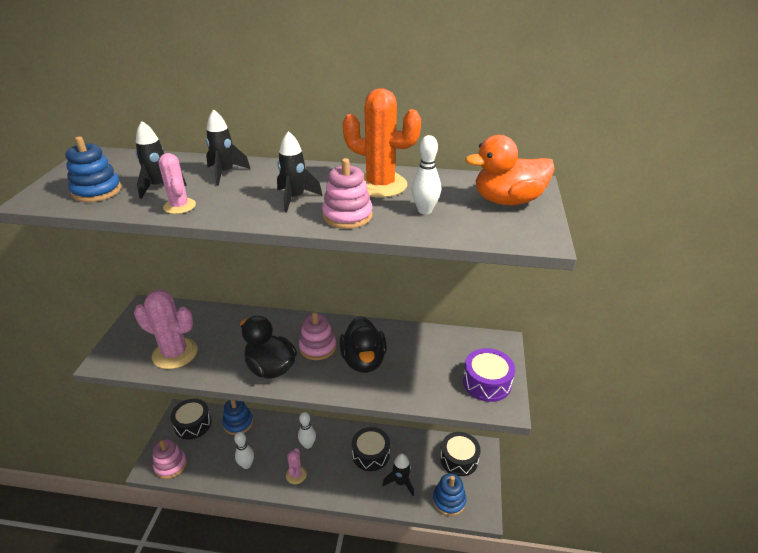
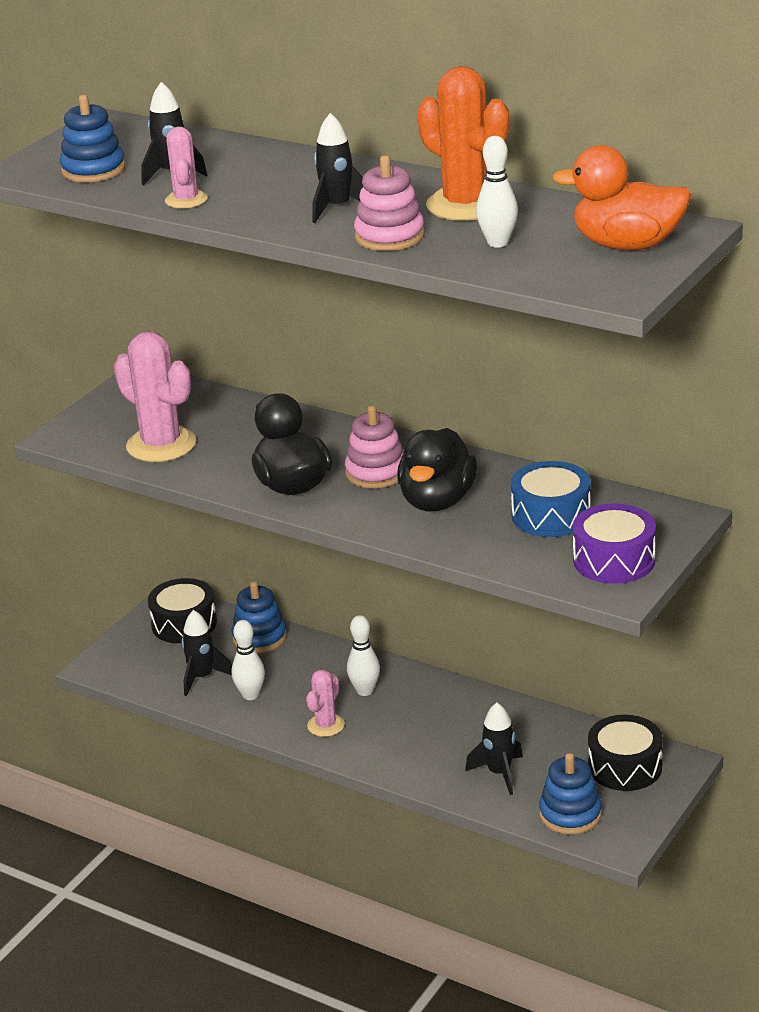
camera: 25 degrees right, 5 degrees down
pink stacking toy [153,439,187,479] -> none
black rocket [206,109,250,185] -> black rocket moved to [182,610,232,696]
black drum [352,427,390,471] -> none
none -> blue drum [511,461,591,537]

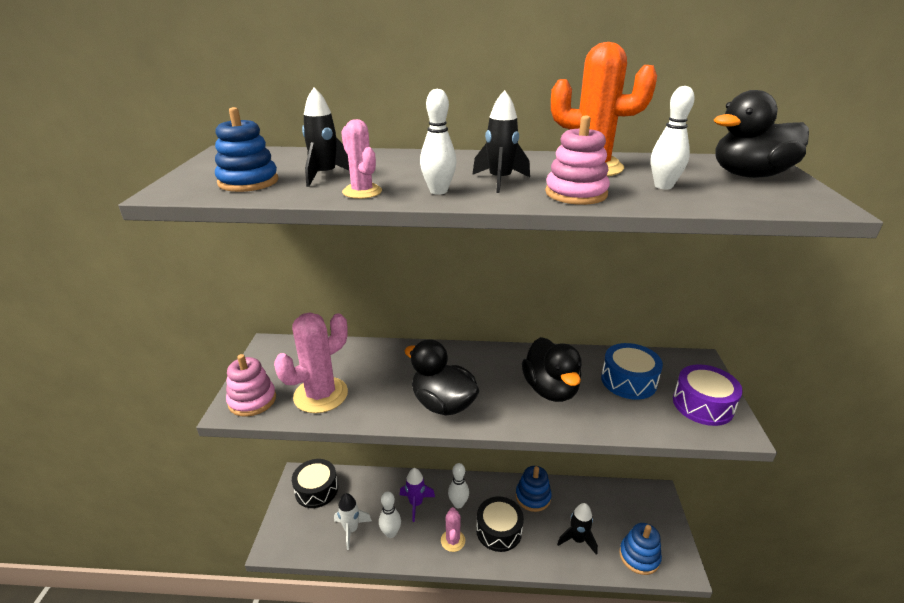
camera: 30 degrees left, 0 degrees up
pink cactus [114,331,196,462] -> pink cactus turned 60 degrees counterclockwise [274,313,348,413]
black rocket [182,610,232,696] -> white rocket [334,493,372,550]
blue stacking toy [232,581,287,653] -> blue stacking toy moved to [516,466,552,512]
pink stacking toy [345,405,404,488] -> pink stacking toy moved to [226,354,276,417]
orange duck [552,145,691,250] -> black duck [714,90,809,178]
black drum [588,715,663,791] -> black drum moved to [476,496,524,552]
none -> purple rocket [400,468,435,522]
none -> white bowling pin [420,89,457,195]

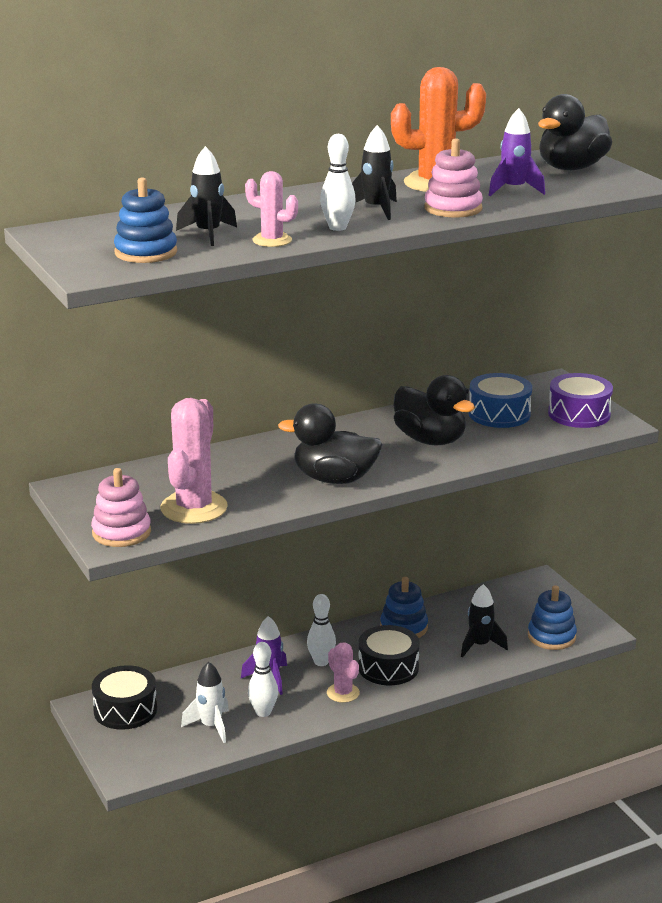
camera: 30 degrees left, 5 degrees down
white bowling pin [651,86,695,190] -> purple rocket [488,108,545,196]

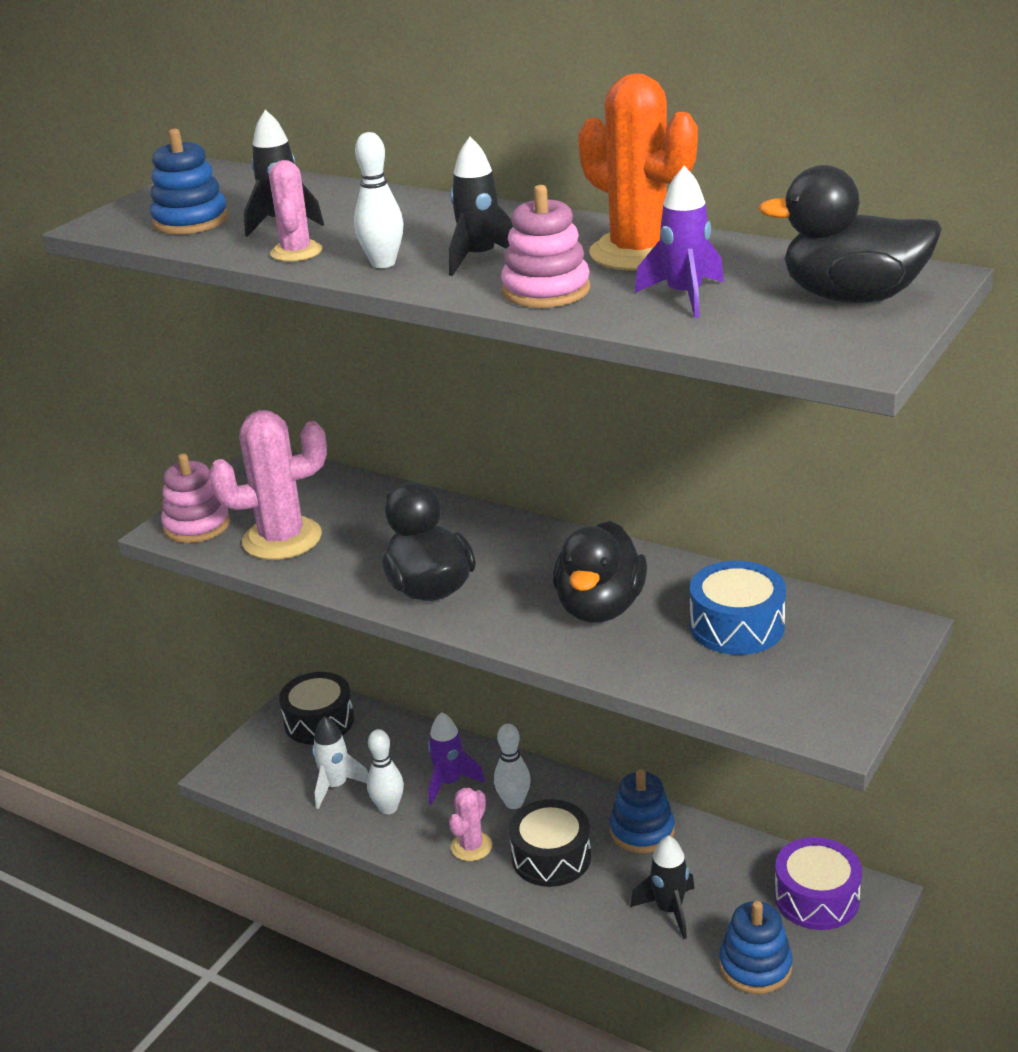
camera: 60 degrees right, 5 degrees up
purple drum [548,373,613,428] -> purple drum moved to [774,837,862,930]

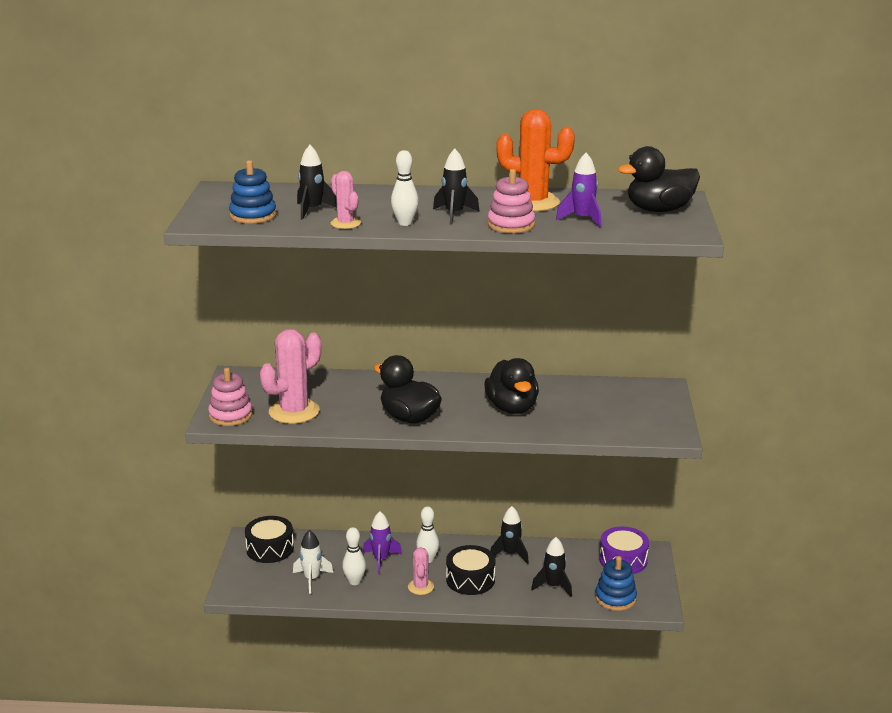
camera: 30 degrees left, 5 degrees down
blue stacking toy [610,769,675,854] -> black rocket [490,506,529,564]
blue drum [690,561,786,655] -> none

